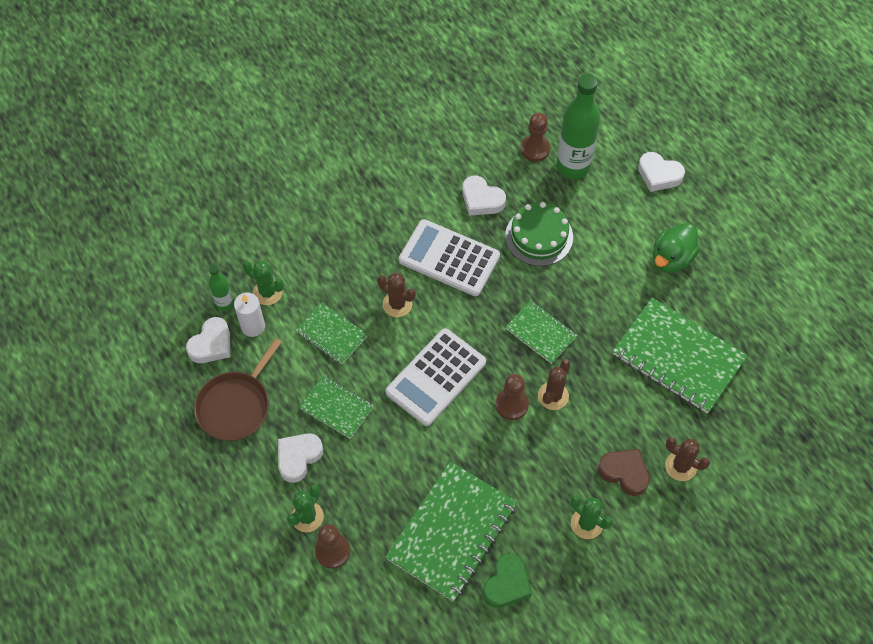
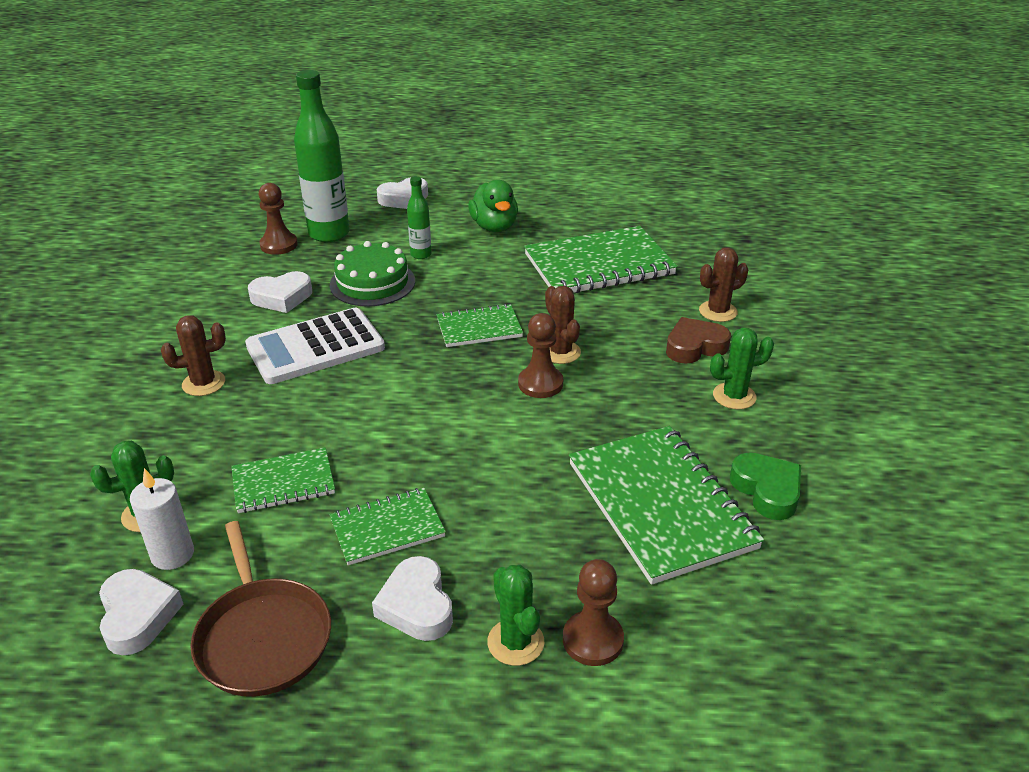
camera: 55 degrees left, 25 degrees down
green bottle [208,265,234,311] -> green bottle moved to [407,176,432,259]
brown cactus [378,272,416,317] -> brown cactus moved to [161,315,226,396]
white calculator [385,328,486,426] -> none

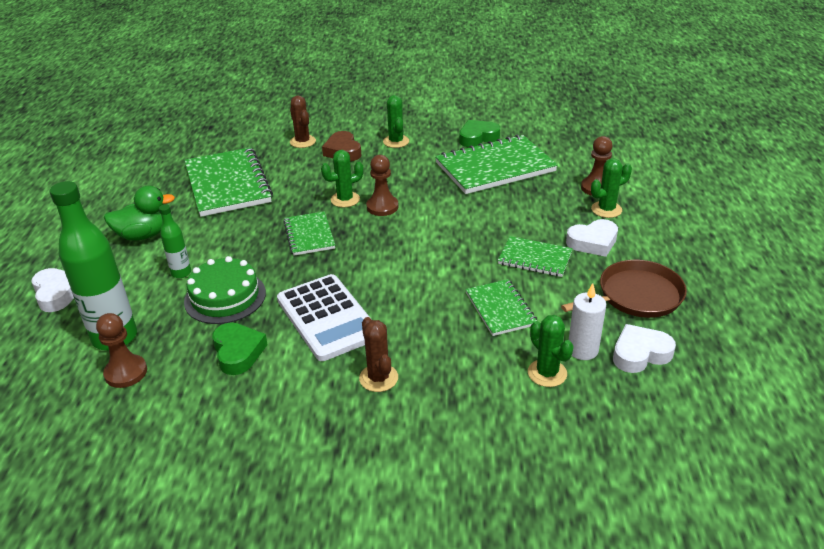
camera: 90 degrees left, 0 degrees up
white heart [248,271,312,313] -> green heart [212,323,268,375]
green notebook [330,488,446,565] -> green notebook turned 45 degrees counterclockwise [498,236,573,277]
brown cactus [545,286,581,364] -> green cactus [321,150,364,208]

